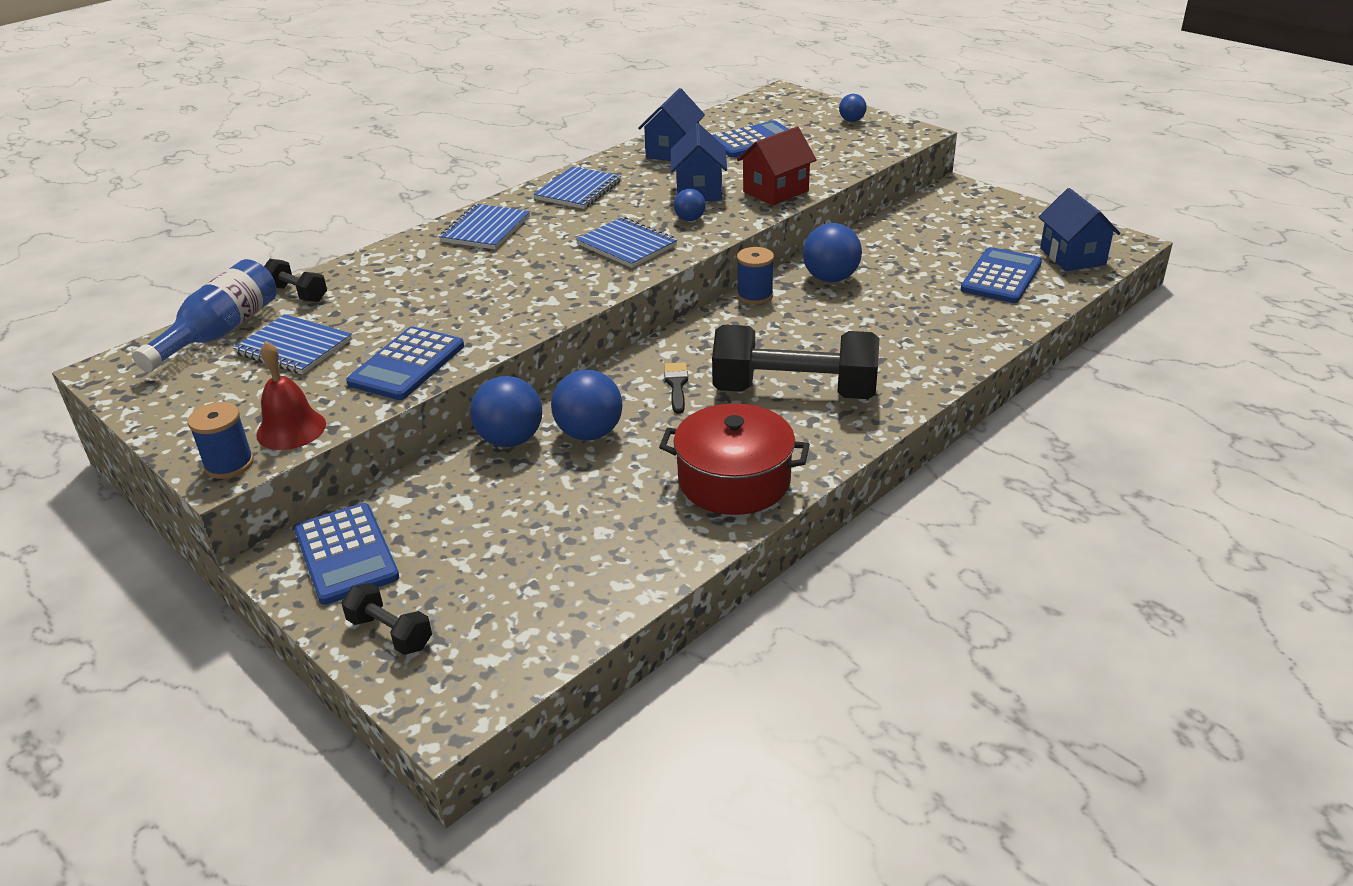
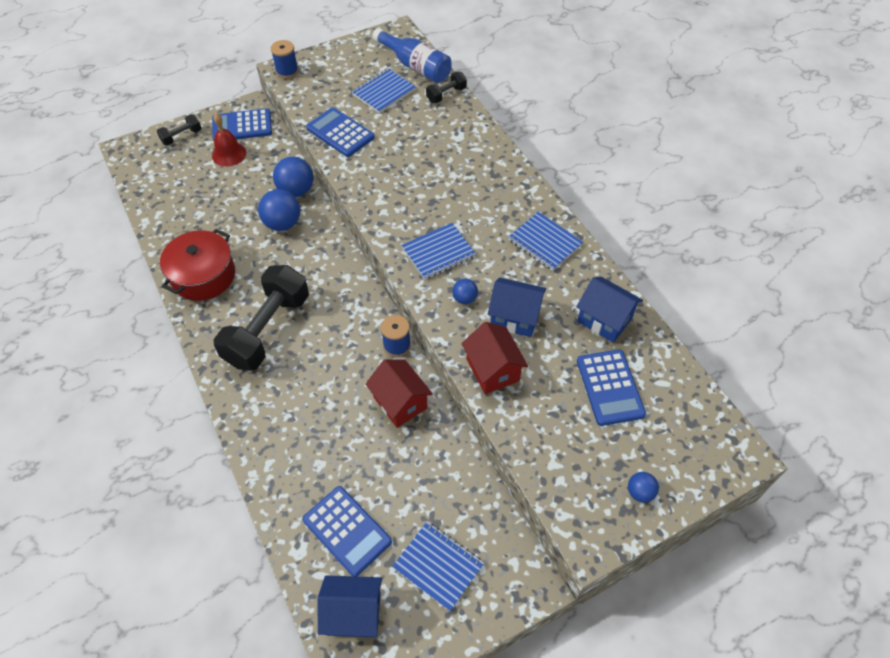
camera: 105 degrees right, 20 degrees up
red bell [256,341,326,450] -> red bell moved to [212,113,246,167]
blue notebook [439,204,530,249] -> blue notebook moved to [392,522,484,611]
black brush [664,363,688,414] -> none
blue ball [803,223,862,282] -> red house [366,360,433,428]

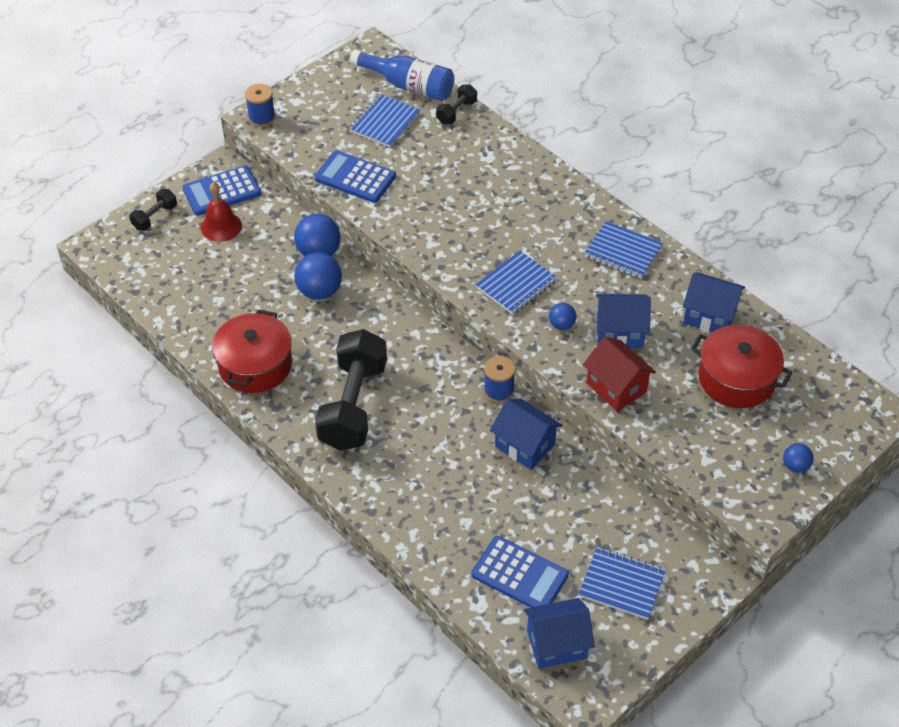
camera: 15 degrees left, 5 degrees down
red house [366,360,433,428] -> blue house [490,399,562,470]
blue calculator [577,349,646,426] -> red pot [691,325,793,408]

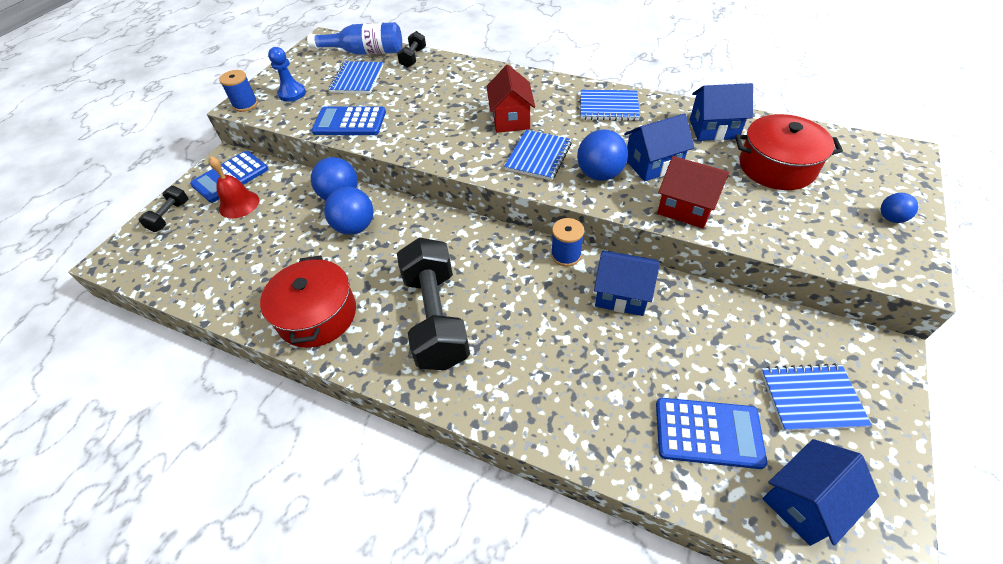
camera: 20 degrees left, 0 degrees up
blue ball [549,303,576,330] -> blue ball [577,129,628,181], size x1.82
none -> blue pawn [268,47,306,102]
none -> red house [487,65,535,133]

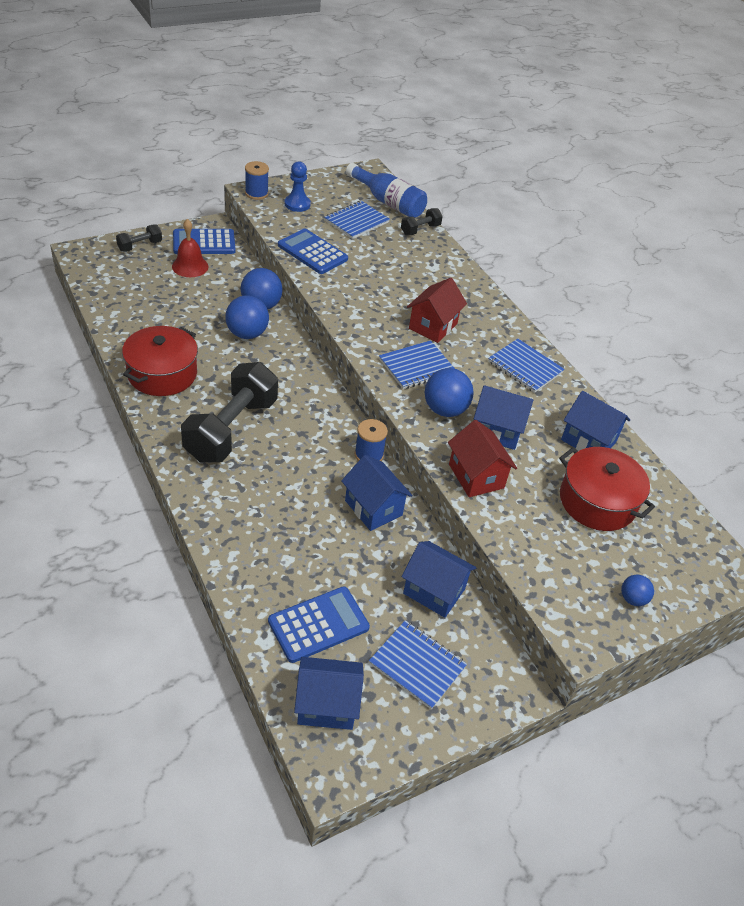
camera: 30 degrees right, 5 degrees down
blue calculator [656,398,767,469] -> blue calculator turned 75 degrees counterclockwise [268,586,370,663]
none -> blue house [402,541,476,618]

